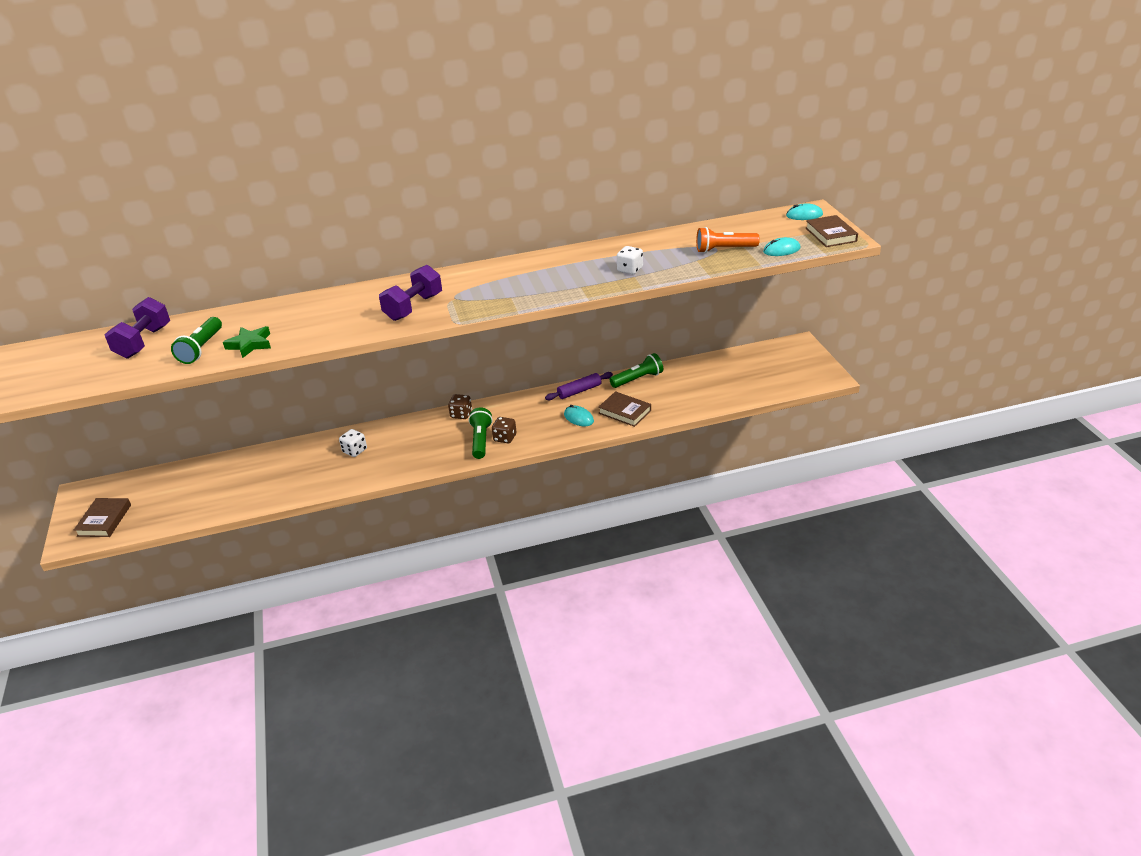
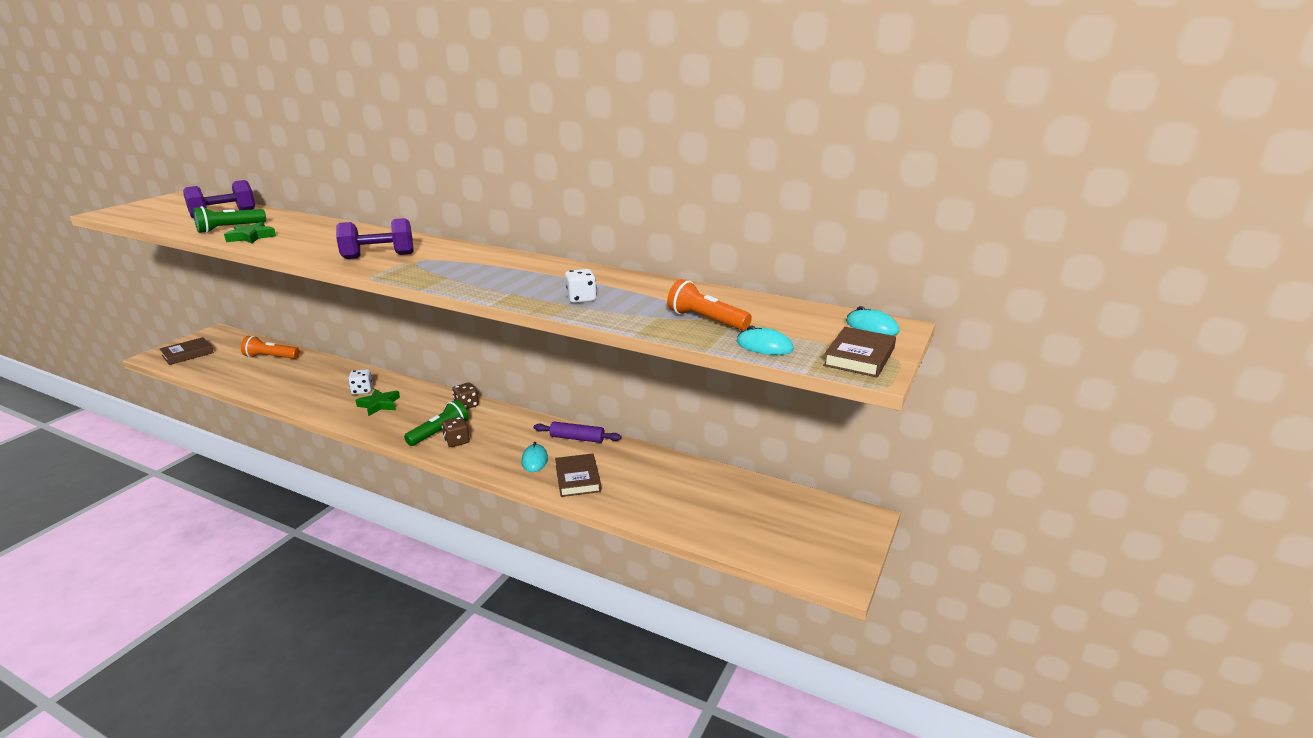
camera: 40 degrees right, 10 degrees down
green flashlight [609,353,663,388] -> none
none -> orange flashlight [241,336,300,359]
none -> green star [356,389,400,416]

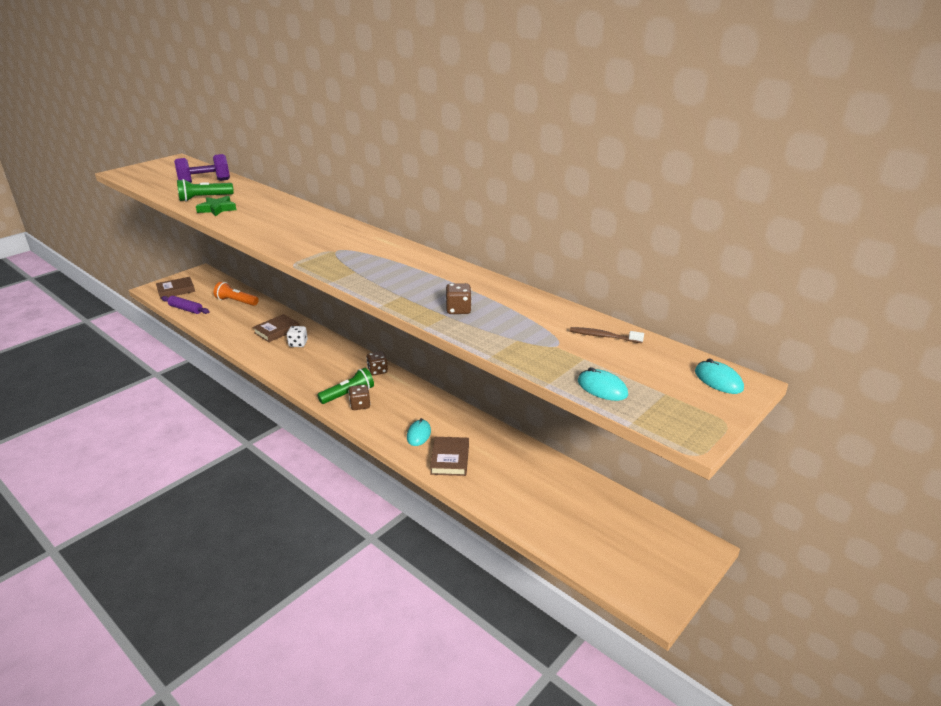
camera: 15 degrees right, 5 degrees up
purple dumbbell [336,218,414,259] -> none
green star [356,389,400,416] -> none
purple rolling pin [534,422,621,443] -> purple rolling pin moved to [161,296,209,314]
white dice [565,269,597,303] -> brown dice [446,283,472,314]
orange flashlight [667,279,752,331] -> none
brown book [823,327,896,377] -> brown book moved to [253,314,299,342]
none -> brown toothbrush [570,327,644,343]

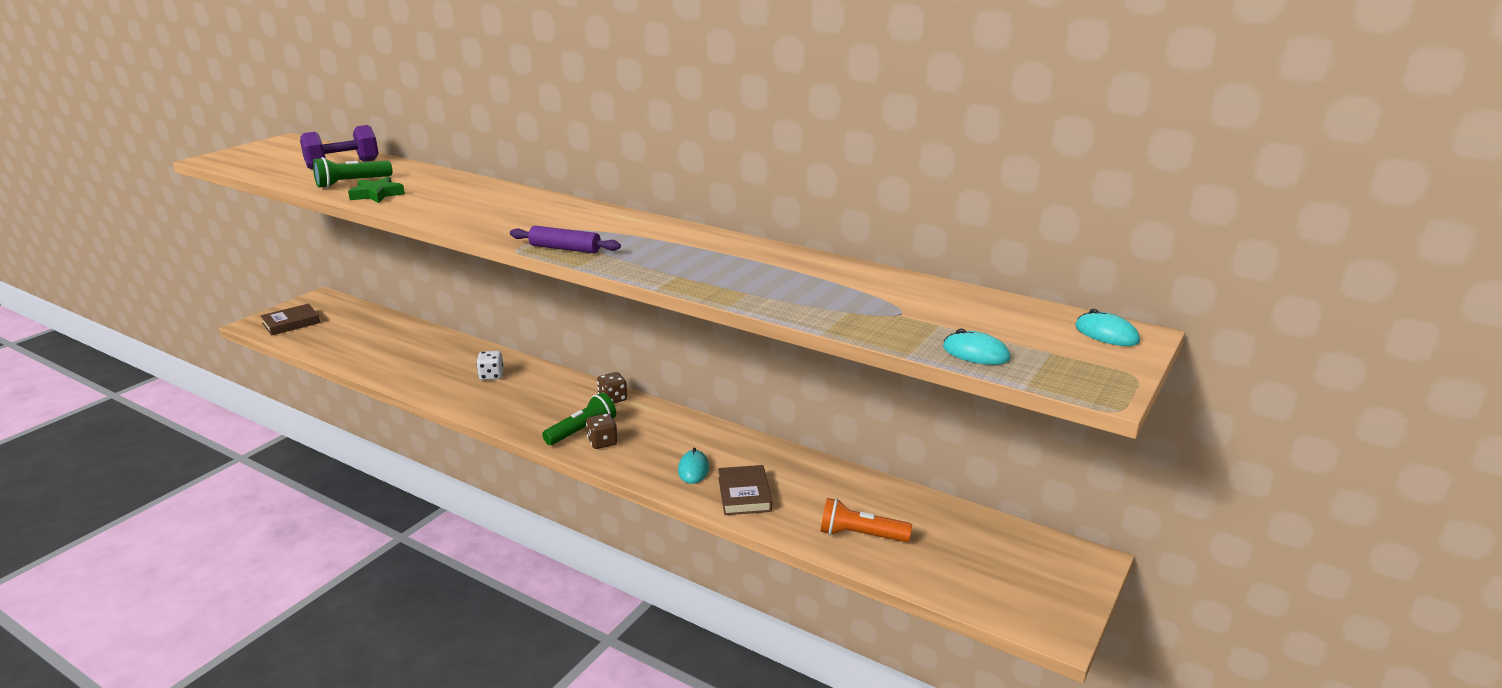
camera: 10 degrees left, 5 degrees down
purple rolling pin [161,296,209,314] -> purple rolling pin moved to [510,226,621,254]
orange flashlight [214,282,259,306] -> orange flashlight moved to [821,498,912,542]
brown book [253,314,299,342] -> none
brown dice [446,283,472,314] -> none
brown toothbrush [570,327,644,343] -> none

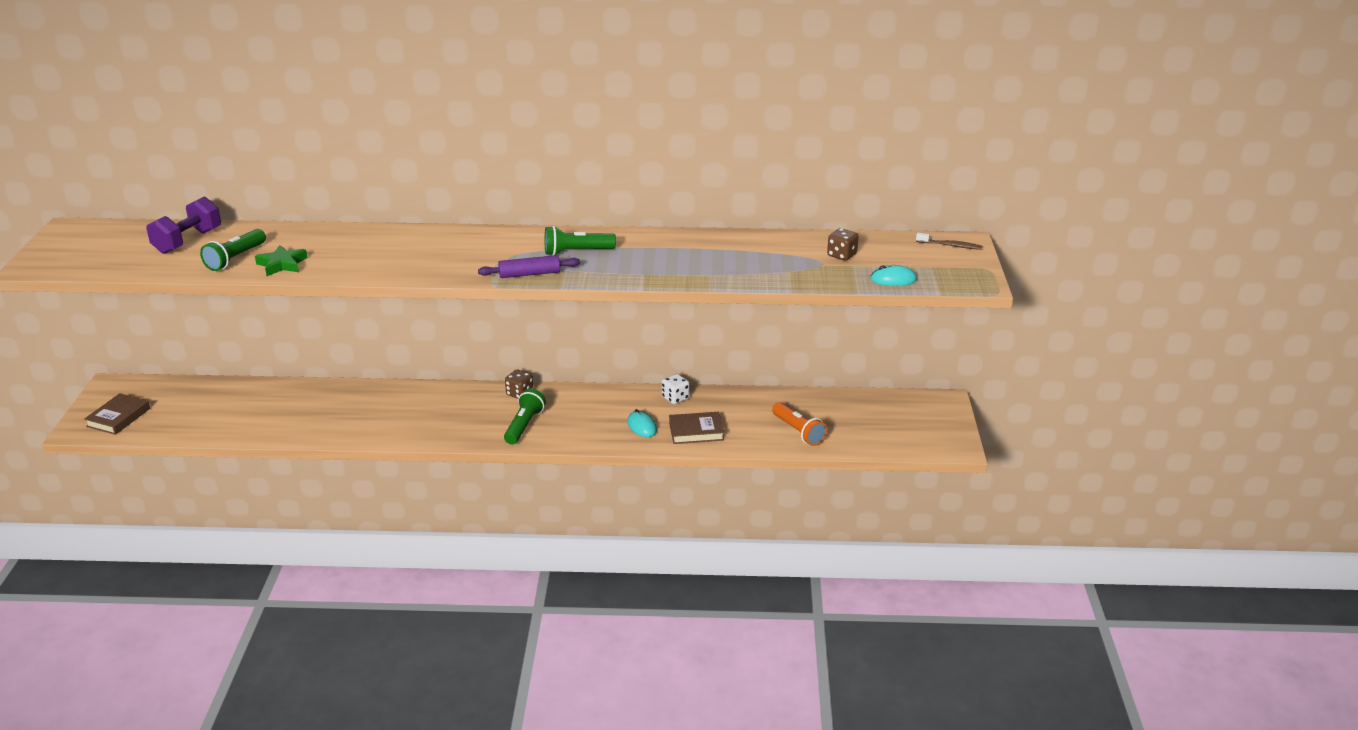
camera: 30 degrees left, 5 degrees up
white dice [476,351,504,380] -> white dice moved to [662,374,689,404]
brown dice [586,413,618,449] -> brown dice moved to [827,228,859,261]
brown book [718,465,772,515] -> brown book turned 60 degrees counterclockwise [669,412,724,444]
orange flashlight [821,498,912,542] -> orange flashlight turned 105 degrees counterclockwise [772,402,827,446]
turquoise mouse [1075,309,1140,346] -> brown toothbrush [916,233,982,250]
none -> green flashlight [545,226,616,256]

